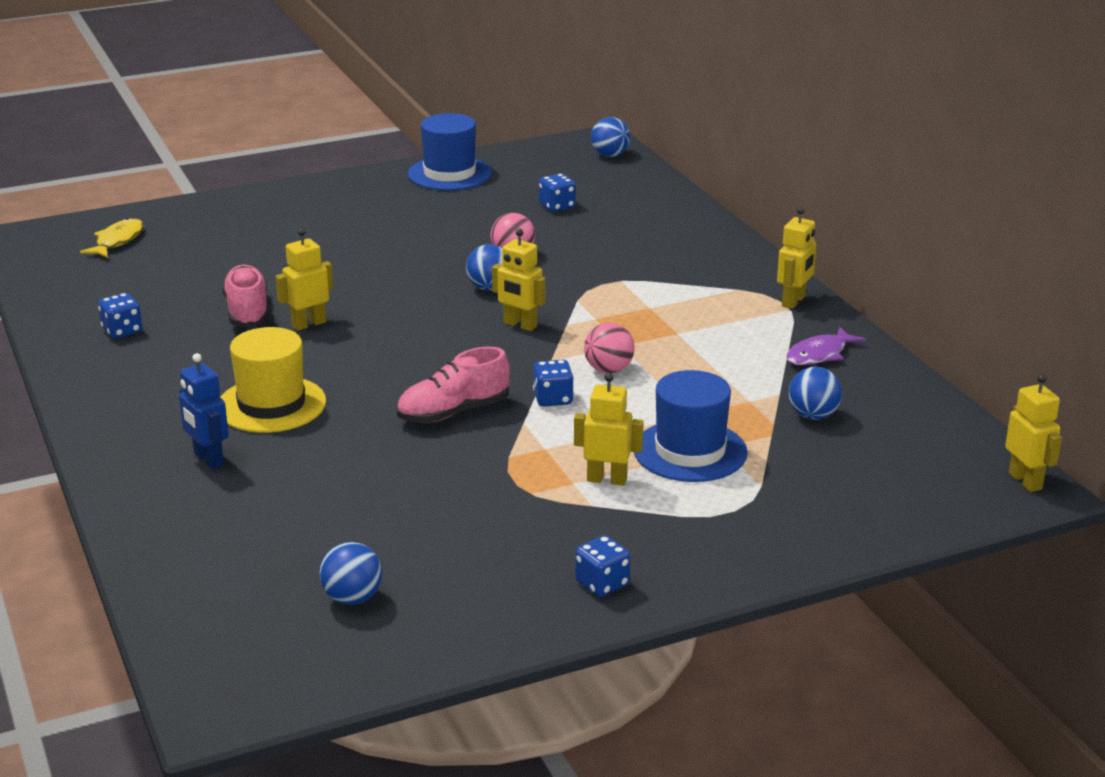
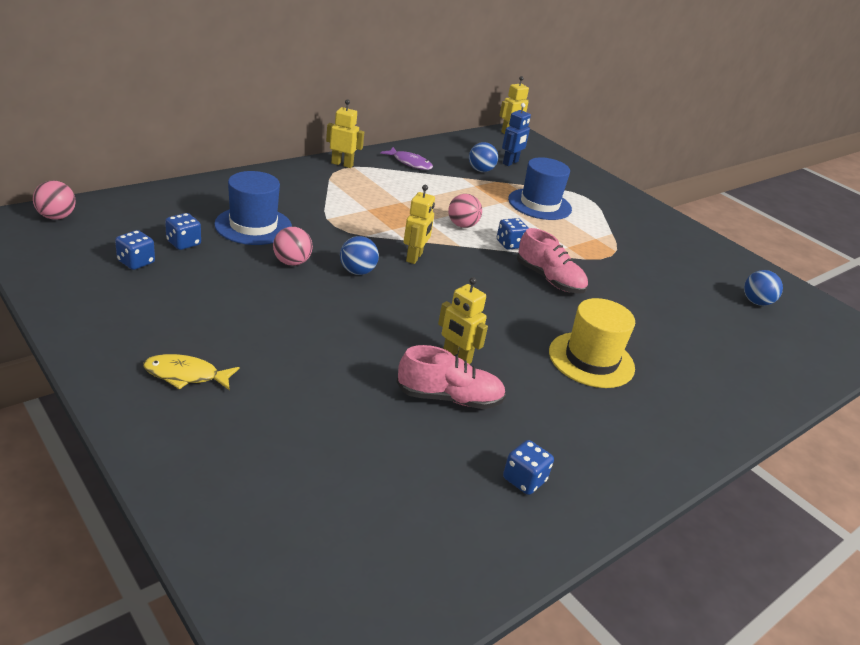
camera: 110 degrees left, 5 degrees up
yellow fish [80,218,143,258] -> yellow fish moved to [143,354,239,390]
blue robot [179,353,229,469] -> blue robot moved to [502,103,531,166]
pink shoe [222,265,269,328] -> pink shoe turned 150 degrees counterclockwise [397,345,506,409]
blue hat [408,113,492,190] -> blue hat moved to [214,171,292,245]
yellow robot [574,373,644,486] -> none
blue dice [575,535,630,597] -> blue dice moved to [115,230,155,270]
blue ball [591,117,630,157] -> pink ball [33,180,76,220]

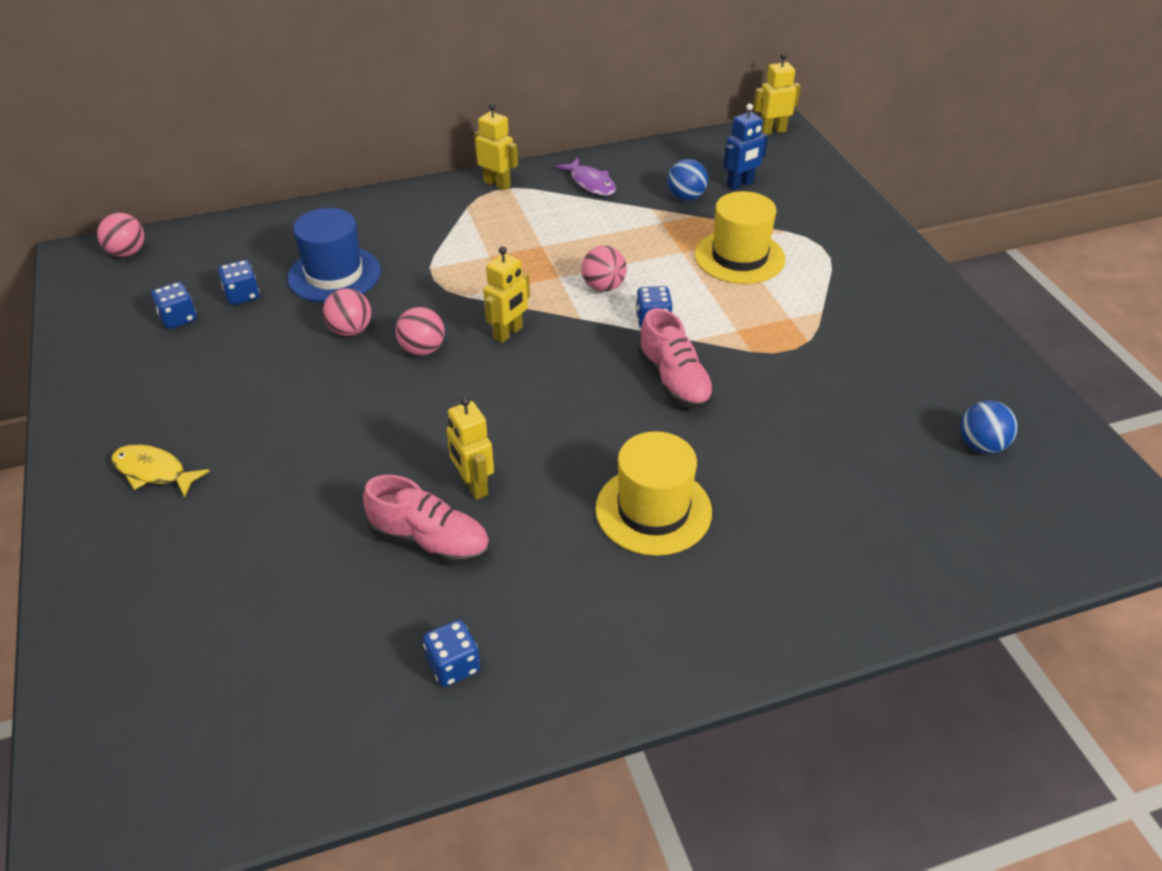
camera: 25 degrees right, 10 degrees up
blue ball [340,236,379,275] -> pink ball [395,307,445,355]
blue hat [508,157,572,220] -> yellow hat [695,191,785,284]

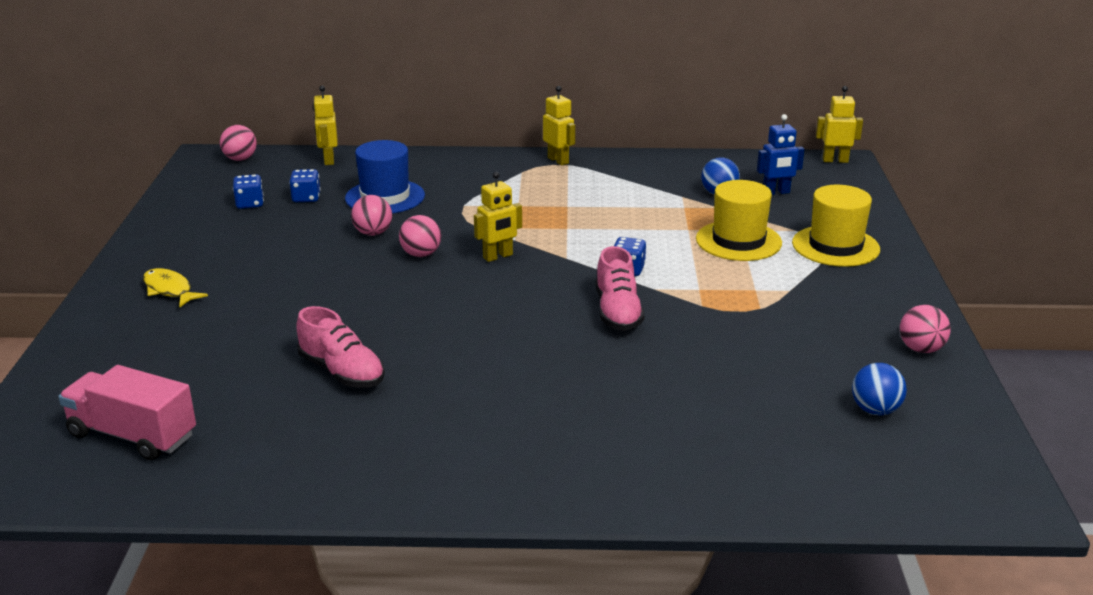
camera: 20 degrees right, 15 degrees down
blue dice [423,620,480,687] -> none
yellow robot [446,397,494,500] -> yellow robot moved to [313,86,338,165]
purple fish [556,158,616,196] -> none
pink ball [581,246,627,292] -> pink ball moved to [900,305,951,353]
yellow hat [595,431,712,556] -> yellow hat moved to [792,185,880,267]
none -> pink truck [58,365,196,460]

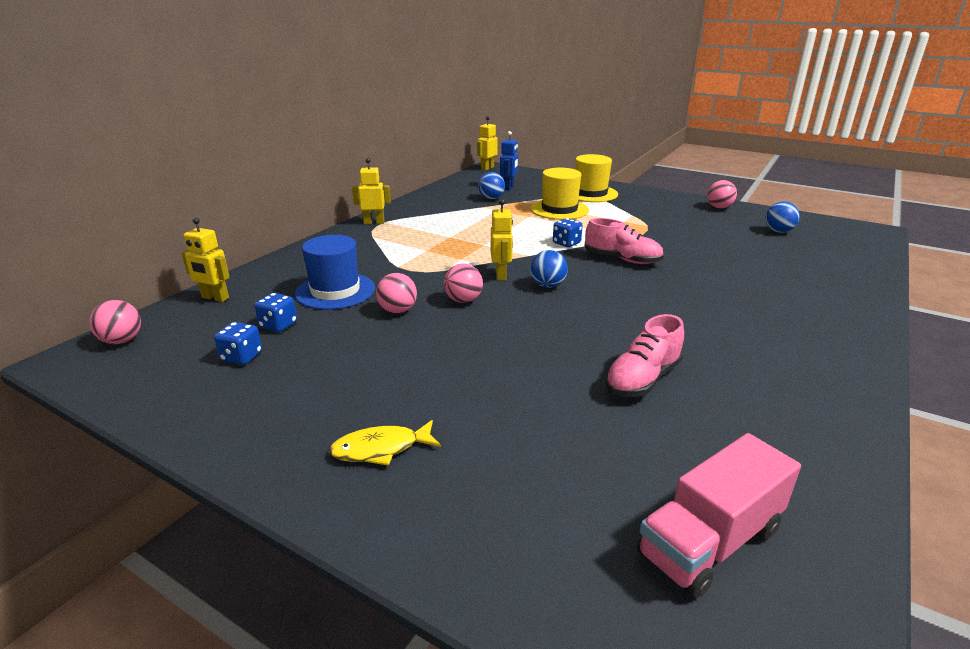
camera: 60 degrees left, 0 degrees up
pink shoe [296,306,385,388] -> pink shoe turned 150 degrees clockwise [605,314,684,397]
none -> blue ball [530,250,568,288]

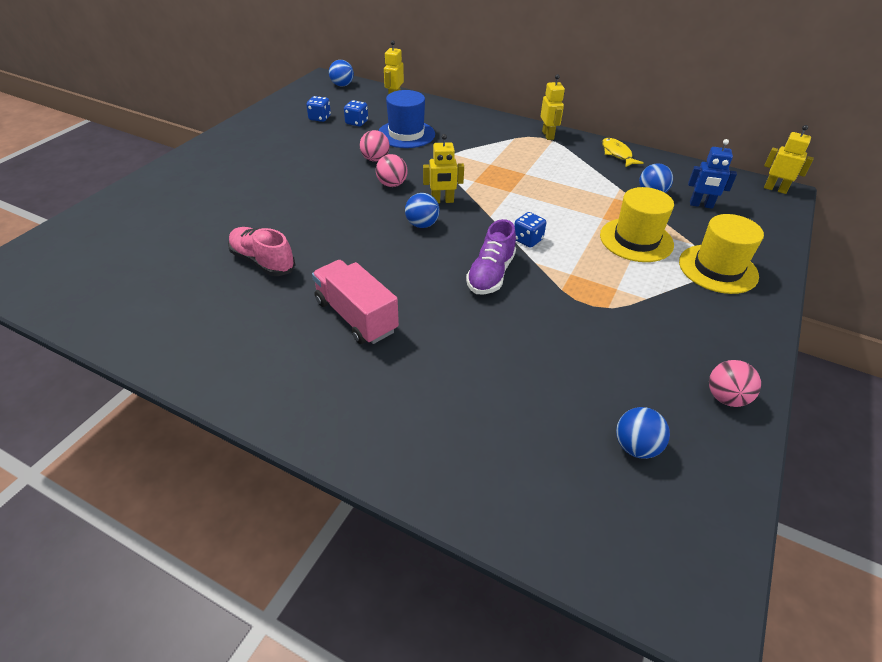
camera: 85 degrees right, 15 degrees up
pink ball [89,300,141,344] -> blue ball [329,60,354,86]
yellow fish [329,420,441,466] -> yellow fish moved to [602,138,644,167]
pink shoe [585,218,664,264] -> purple shoe [466,219,516,295]
pink truck [637,433,801,599] -> pink truck moved to [312,260,399,344]

